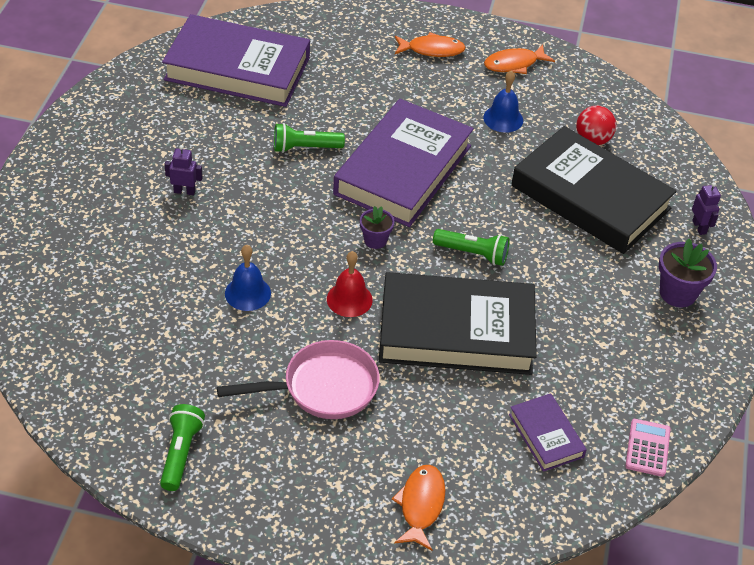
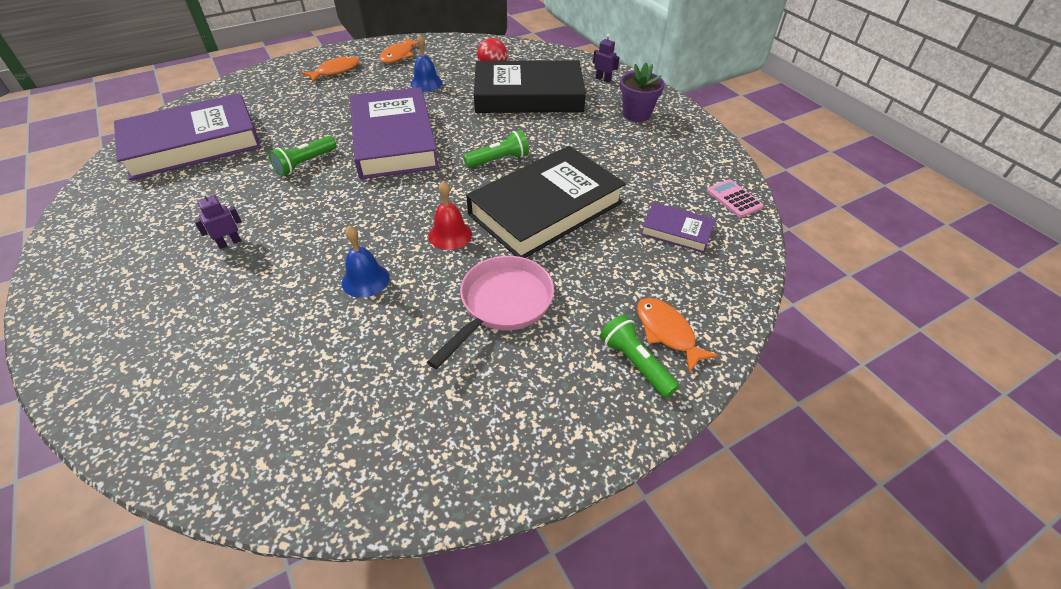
camera: 40 degrees left, 0 degrees up
green flashlight [160,404,205,491] -> green flashlight moved to [600,314,679,398]
purple flower pot [360,206,395,249] -> none

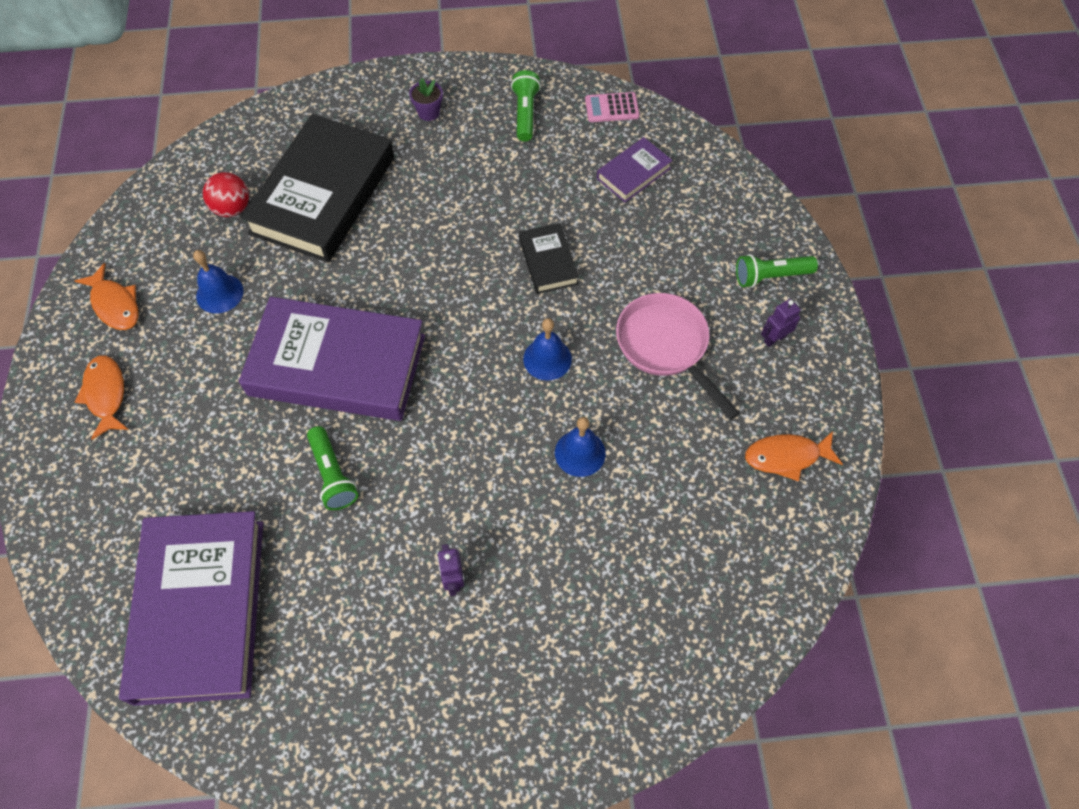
camera: 65 degrees left, 15 degrees up
red bell [429,181,472,250] -> blue bell [523,318,572,381]
green flashlight [463,130,529,168] -> green flashlight moved to [511,70,541,141]
black book [466,146,626,258] -> black book [519,223,579,294], size x0.46
purple robot [593,34,619,83] -> purple robot moved to [761,299,801,347]
purple flower pot [620,63,664,122] -> purple flower pot [409,78,443,121], size x0.63
orange fish [637,298,719,373] -> orange fish moved to [745,431,843,482]

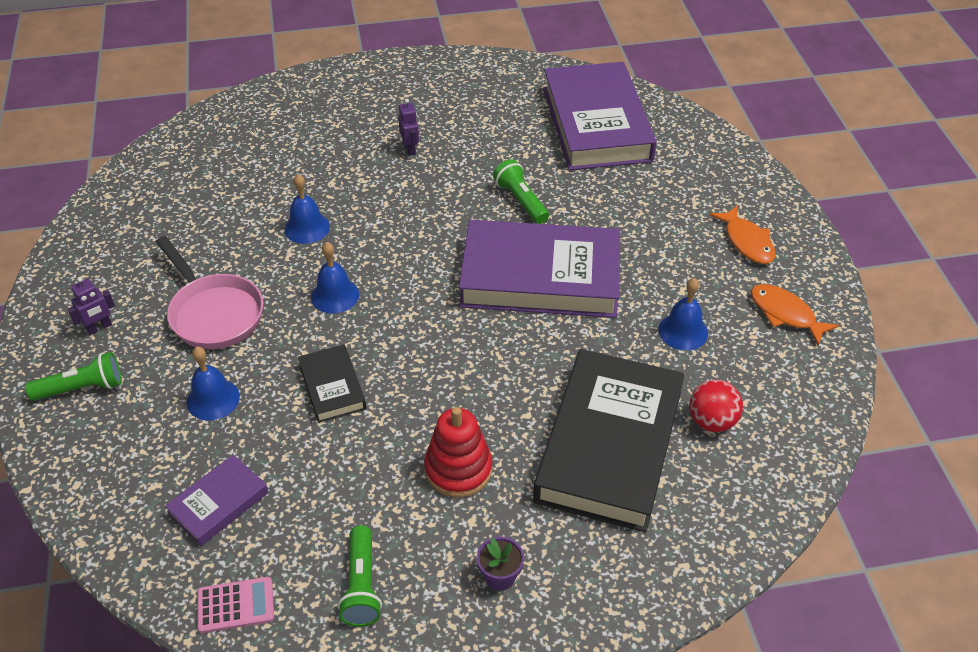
camera: 175 degrees right, 15 degrees down
orange fish [745,431,843,482] -> none
none -> blue bell [187,347,240,421]
none -> red stacking toy [424,407,492,497]

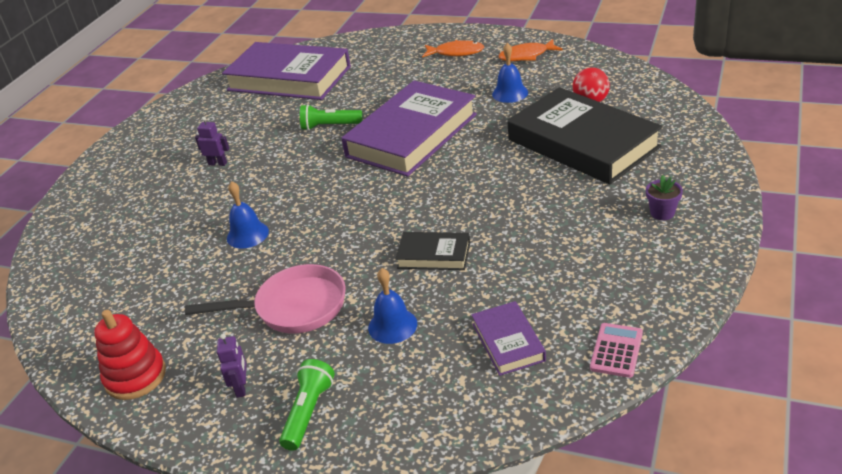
camera: 55 degrees left, 10 degrees down
blue bell [311,242,359,314] -> none
green flashlight [338,525,382,627] -> none
red stacking toy [424,407,492,497] -> red stacking toy moved to [94,310,166,400]

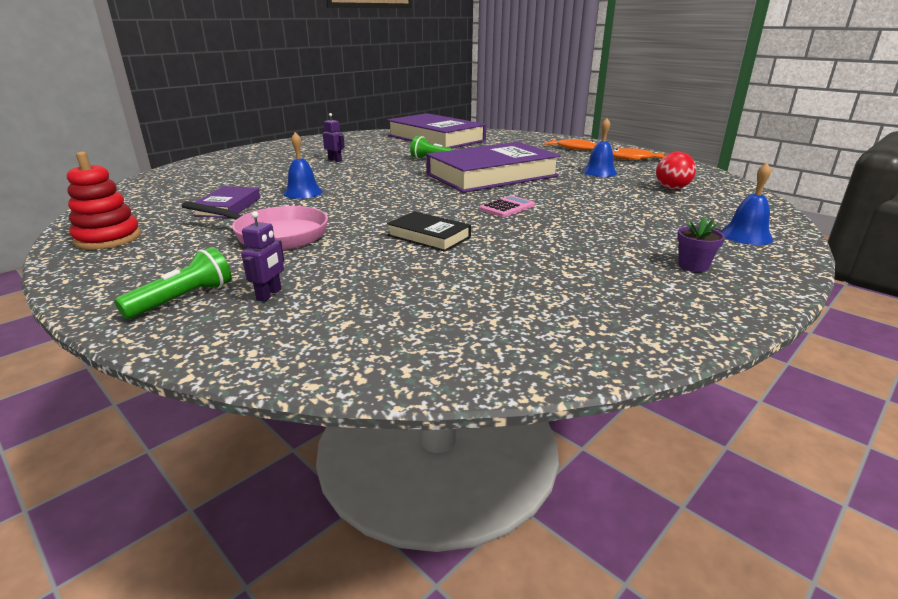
camera: 20 degrees right, 10 degrees down
purple robot [217,334,246,398] -> purple robot moved to [241,211,284,302]
blue bell [368,268,417,344] -> blue bell moved to [721,163,773,245]
purple book [471,301,546,376] -> purple book moved to [193,186,260,218]
black book [507,87,663,184] -> none
pink calculator [590,323,643,378] -> pink calculator moved to [479,195,535,217]

